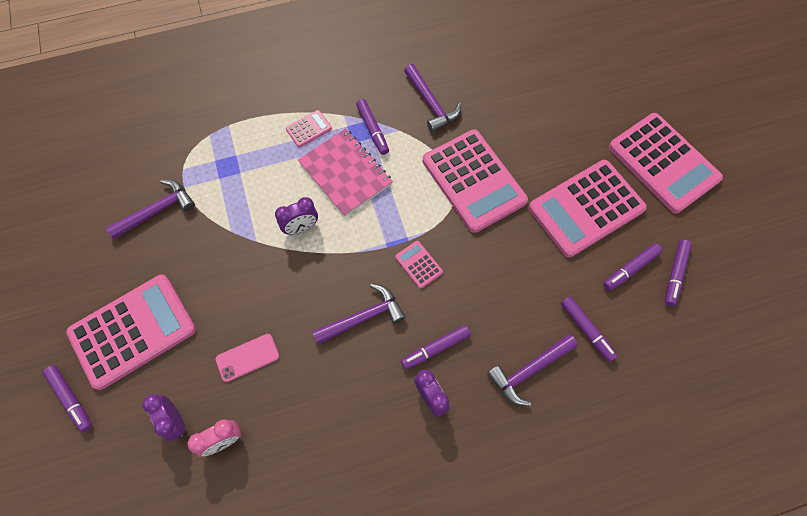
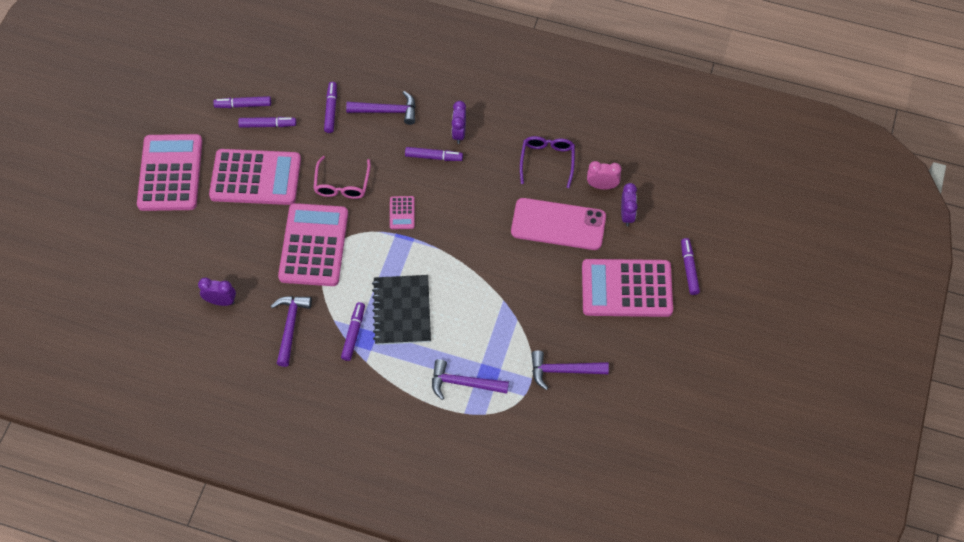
camera: 145 degrees left, 5 degrees down
pink phone [215,334,279,382] -> pink phone [511,198,606,250], size x1.95
purple clock [275,197,318,235] -> purple clock moved to [198,278,236,306]
pink calculator [286,110,332,147] -> none
pink notebook [298,129,393,217] -> black notebook [372,275,431,345]
purple hammer [312,284,406,344] -> purple hammer moved to [432,359,509,400]
purple marker [665,239,692,306] -> purple marker turned 150 degrees counterclockwise [213,96,271,108]
none -> pink glasses [313,156,371,199]
none -> purple glasses [520,136,575,188]

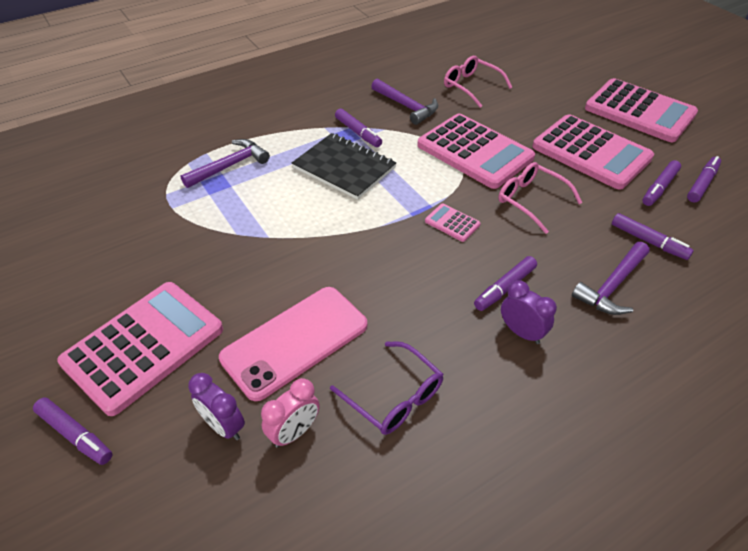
camera: 130 degrees right, 15 degrees down
purple clock [198,278,236,306] -> pink glasses [444,56,512,108]
pink calculator [209,149,301,205] -> pink calculator turned 90 degrees counterclockwise [532,114,654,190]
purple hammer [531,351,609,390] -> none

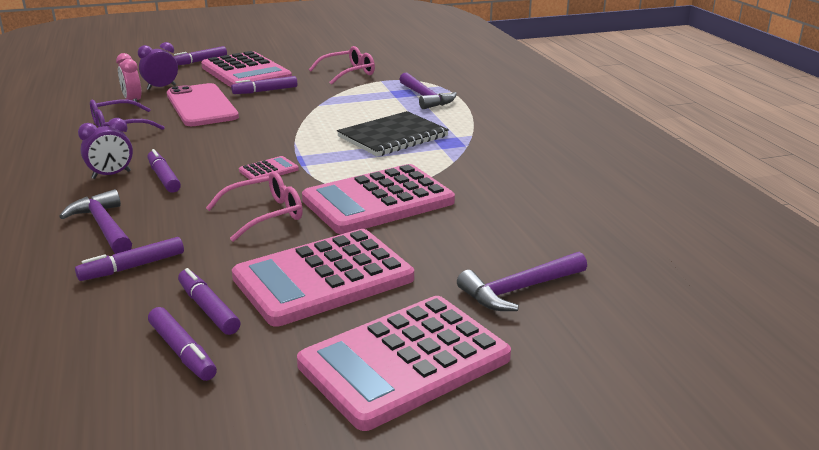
camera: 105 degrees right, 20 degrees down
purple marker [335,108,382,147] -> purple marker moved to [231,76,297,94]
purple hammer [371,79,438,125] -> purple hammer moved to [457,252,587,311]
pink glasses [444,56,512,108] -> pink glasses moved to [309,46,375,85]

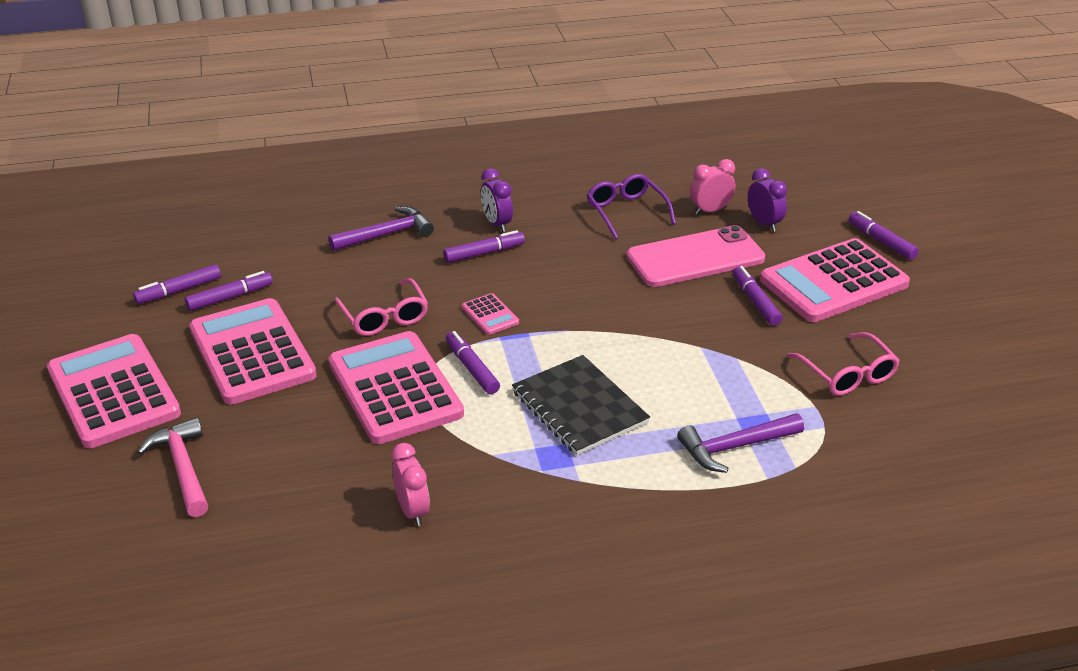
camera: 95 degrees right, 10 degrees up
purple marker [75,237,184,281] -> purple marker moved to [446,331,500,394]
purple hammer [457,252,587,311] -> pink hammer [137,418,208,517]
none -> pink clock [391,443,430,526]

